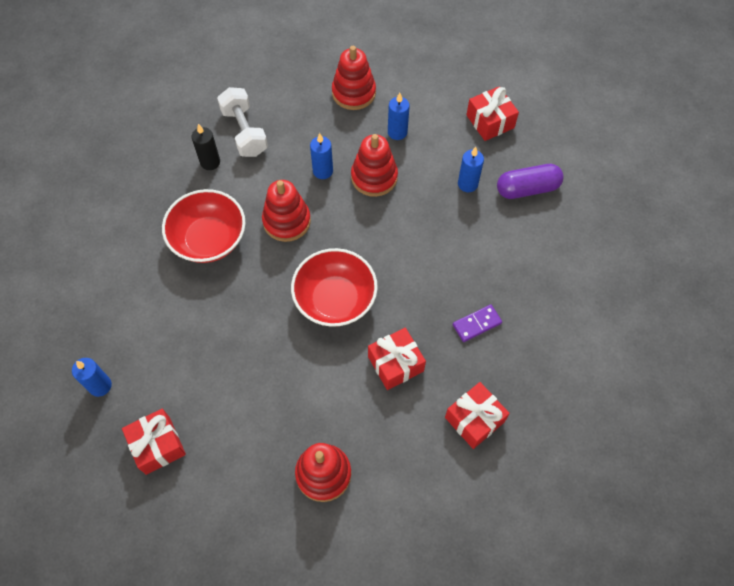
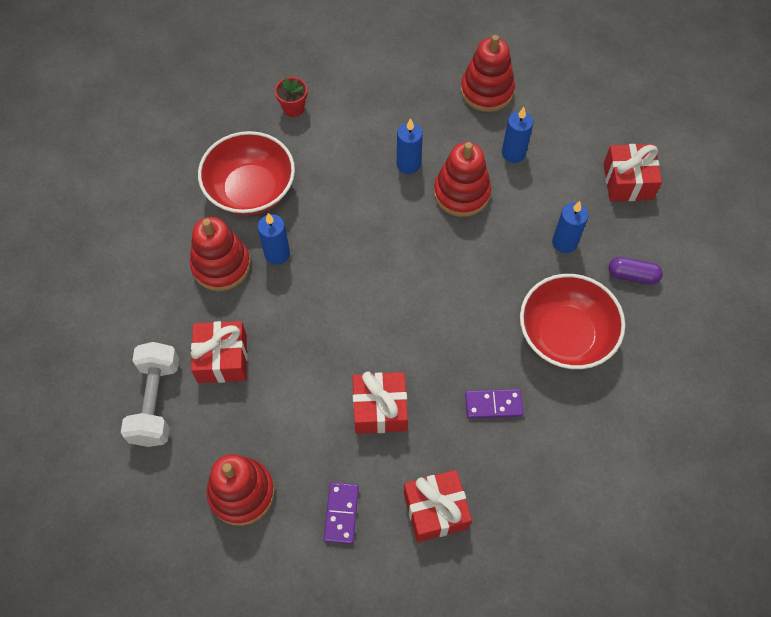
camera: 25 degrees right, 0 degrees up
blue candle [72,358,112,397] -> blue candle moved to [258,213,290,265]
red gift [122,409,186,475] -> red gift moved to [191,321,247,383]
black candle [192,124,220,170] -> red flower pot [275,77,307,117]
white dumbbell [217,87,268,157] -> white dumbbell moved to [121,342,179,447]
red stacking toy [262,180,311,242] -> red stacking toy moved to [190,217,251,291]
red bowl [291,248,378,327] -> red bowl moved to [520,274,625,369]
purple capsule [497,164,564,199] -> purple capsule [608,257,663,285], size x0.63
none -> purple domino [324,482,359,544]

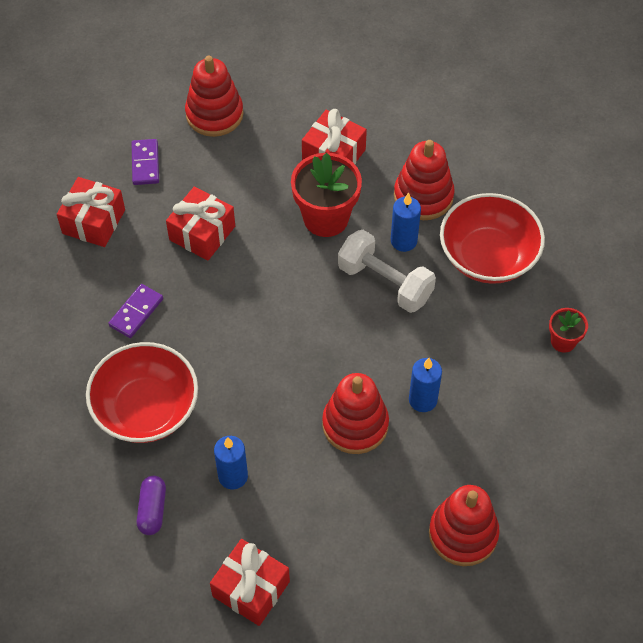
camera: 125 degrees right, 5 degrees down
white dumbbell [121,342,179,447] -> white dumbbell moved to [338,230,436,313]
purple domino [324,482,359,544] -> purple domino turned 45 degrees clockwise [132,139,159,185]
blue candle [502,107,533,163] -> none
purple capsule [608,257,663,285] -> purple capsule turned 45 degrees counterclockwise [137,476,166,535]
none -> red flower pot [291,153,362,237]

